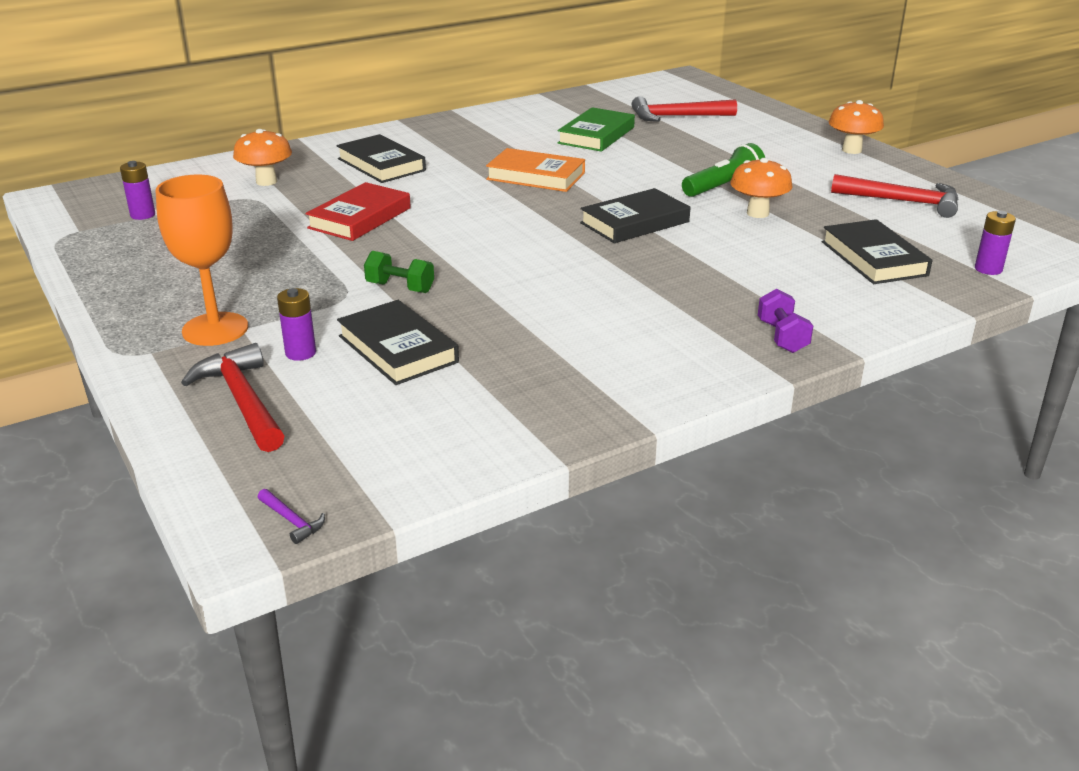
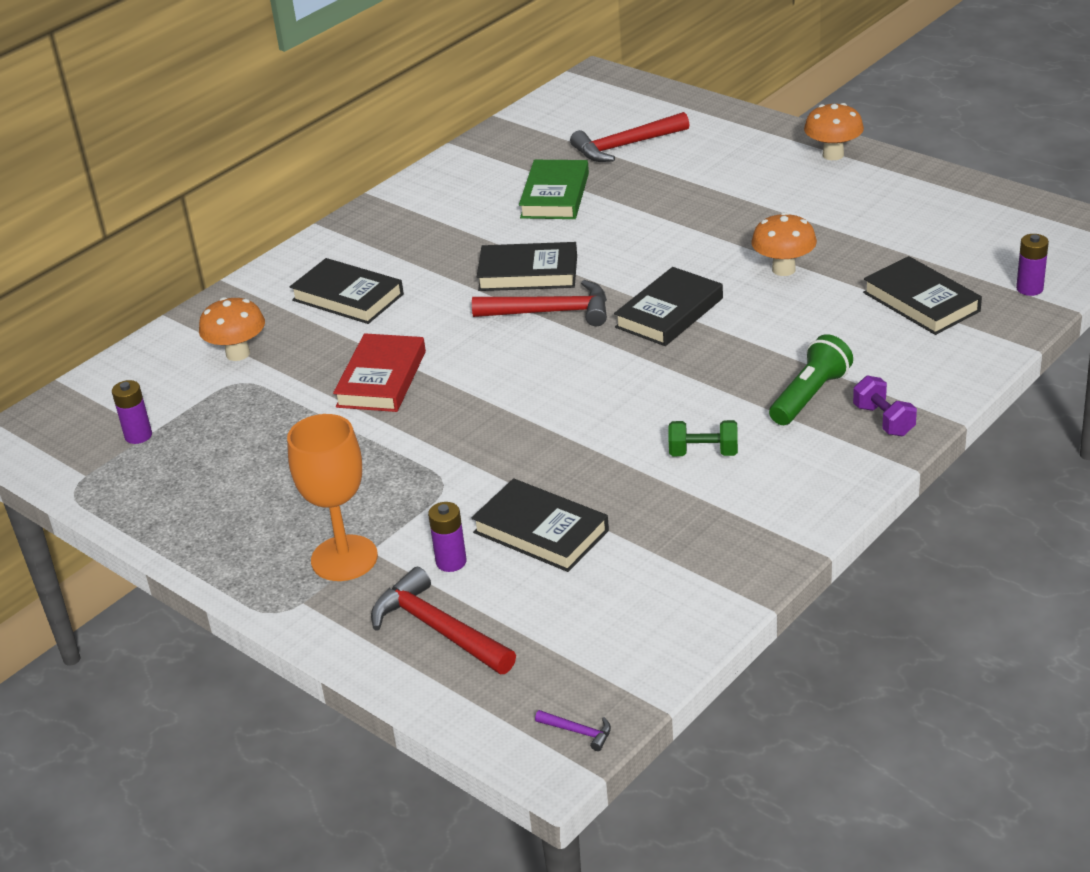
camera: 15 degrees left, 5 degrees up
green dumbbell [364,251,434,293] -> green dumbbell moved to [669,420,738,456]
orange book [486,148,585,192] -> black book [477,242,577,291]
green flashlight [682,143,765,197] -> green flashlight moved to [769,334,853,425]
red hammer [831,174,959,218] -> red hammer moved to [472,280,607,326]

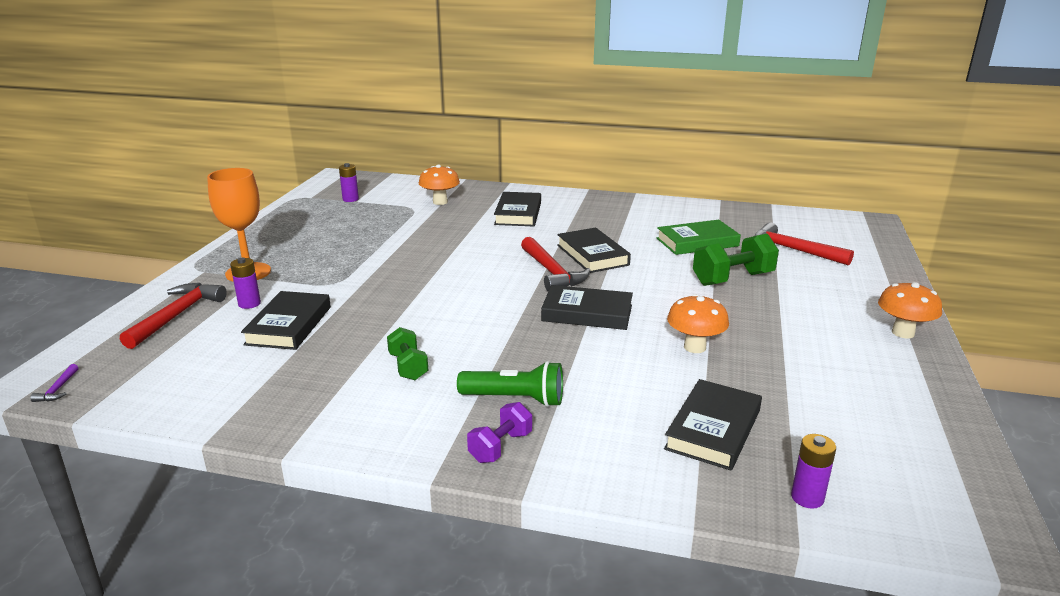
camera: 60 degrees right, 10 degrees down
red book [333,333,426,412] -> none
none -> green dumbbell [693,234,779,286]

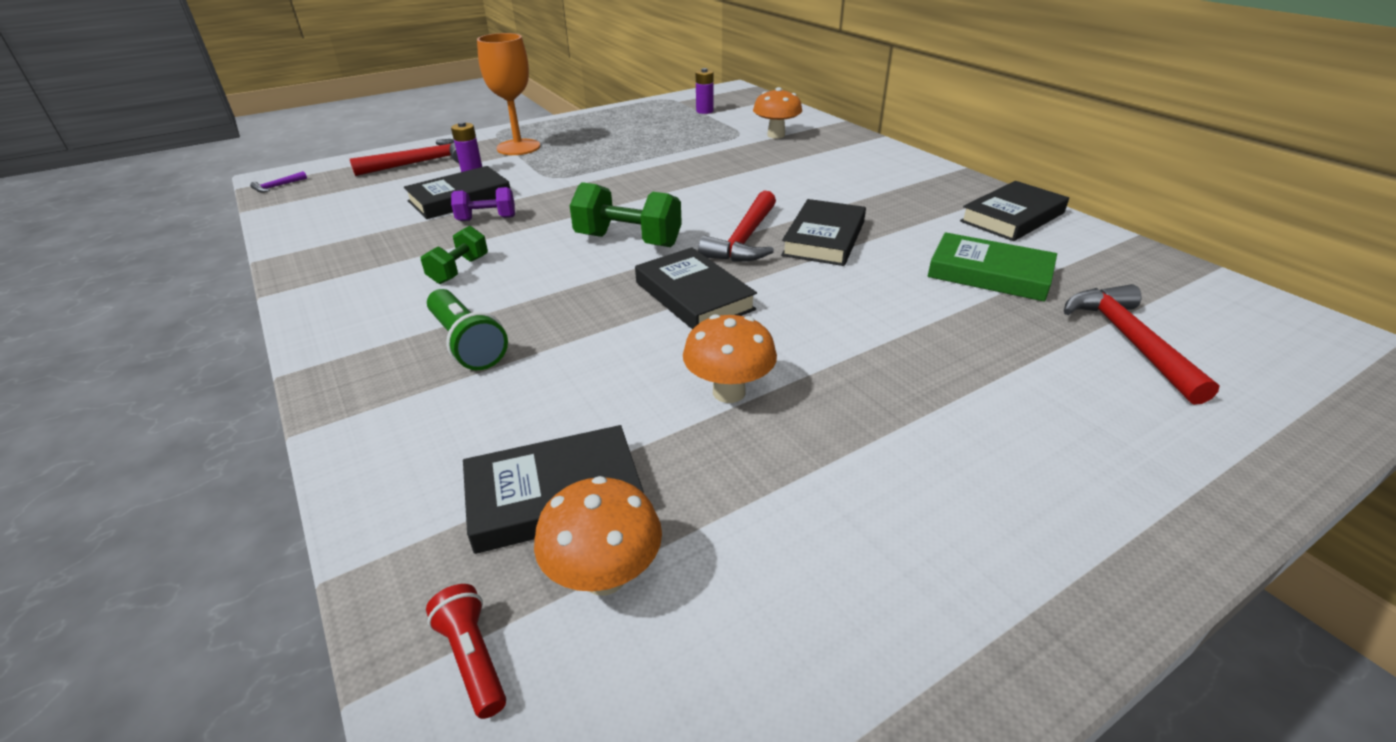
camera: 45 degrees right, 10 degrees up
purple dumbbell [467,402,532,463] -> purple dumbbell moved to [451,187,515,221]
black book [494,192,541,226] -> black book moved to [960,181,1069,241]
green dumbbell [693,234,779,286] -> green dumbbell moved to [570,182,682,247]
purple battery [791,434,836,509] -> red flashlight [426,584,506,719]
orange mushroom [878,282,942,338] -> orange mushroom moved to [534,476,662,596]

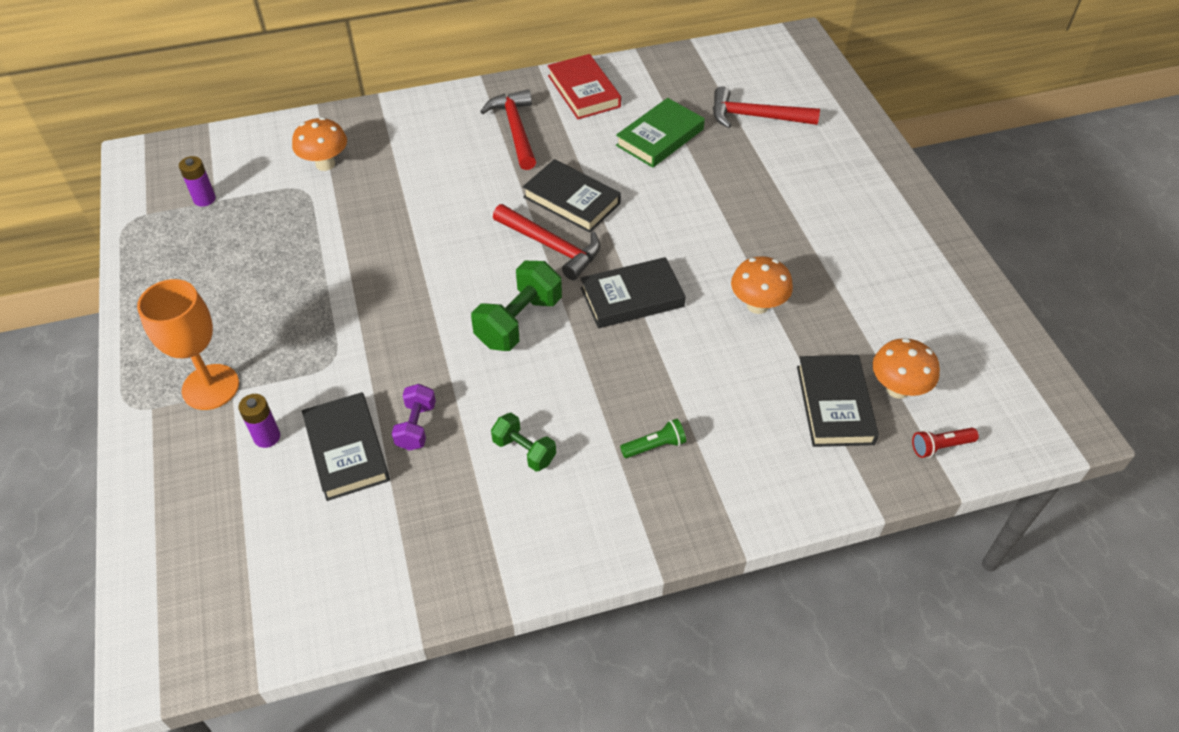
camera: 75 degrees left, 15 degrees up
purple hammer [250,171,307,193] -> none
red hammer [350,139,459,176] -> red hammer moved to [480,89,536,170]
green flashlight [427,289,508,370] -> green flashlight [620,419,686,458], size x0.61
black book [960,181,1069,241] -> red book [548,54,621,119]

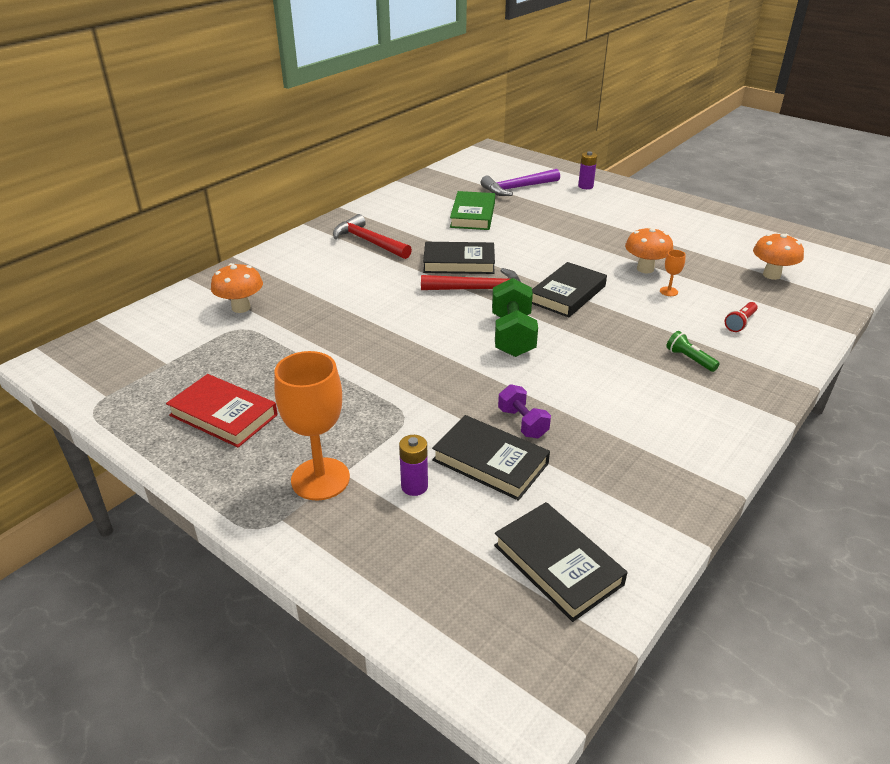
camera: 35 degrees left, 15 degrees down
purple battery [179,156,216,207] -> purple battery moved to [578,151,597,189]
green dumbbell [491,413,556,471] -> none
red book [548,54,621,119] -> red book moved to [166,374,278,448]
green flashlight [620,419,686,458] -> green flashlight turned 75 degrees counterclockwise [666,331,720,372]
red hammer [713,86,820,128] -> purple hammer [481,169,560,196]
black book [797,355,879,447] -> black book moved to [494,502,628,622]
red flashlight [912,428,979,458] -> red flashlight moved to [725,302,758,332]
none -> orange goblet [660,250,686,296]

